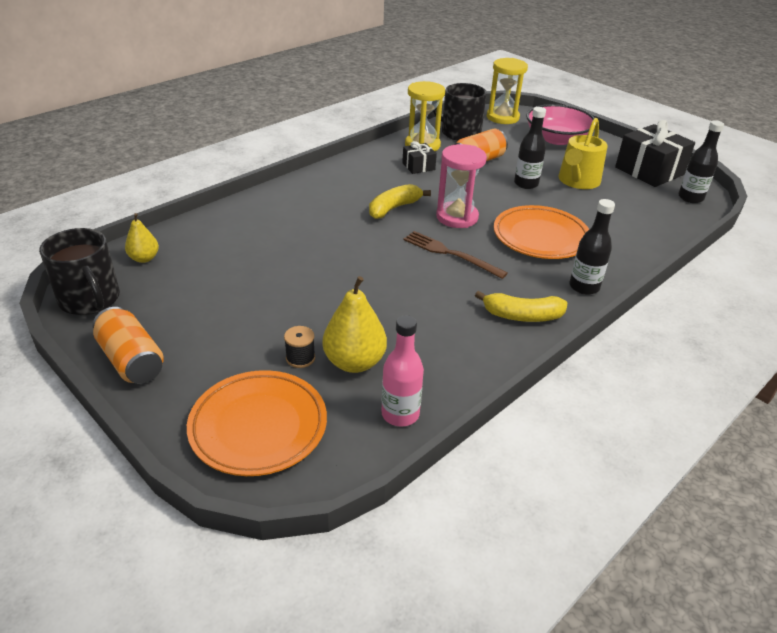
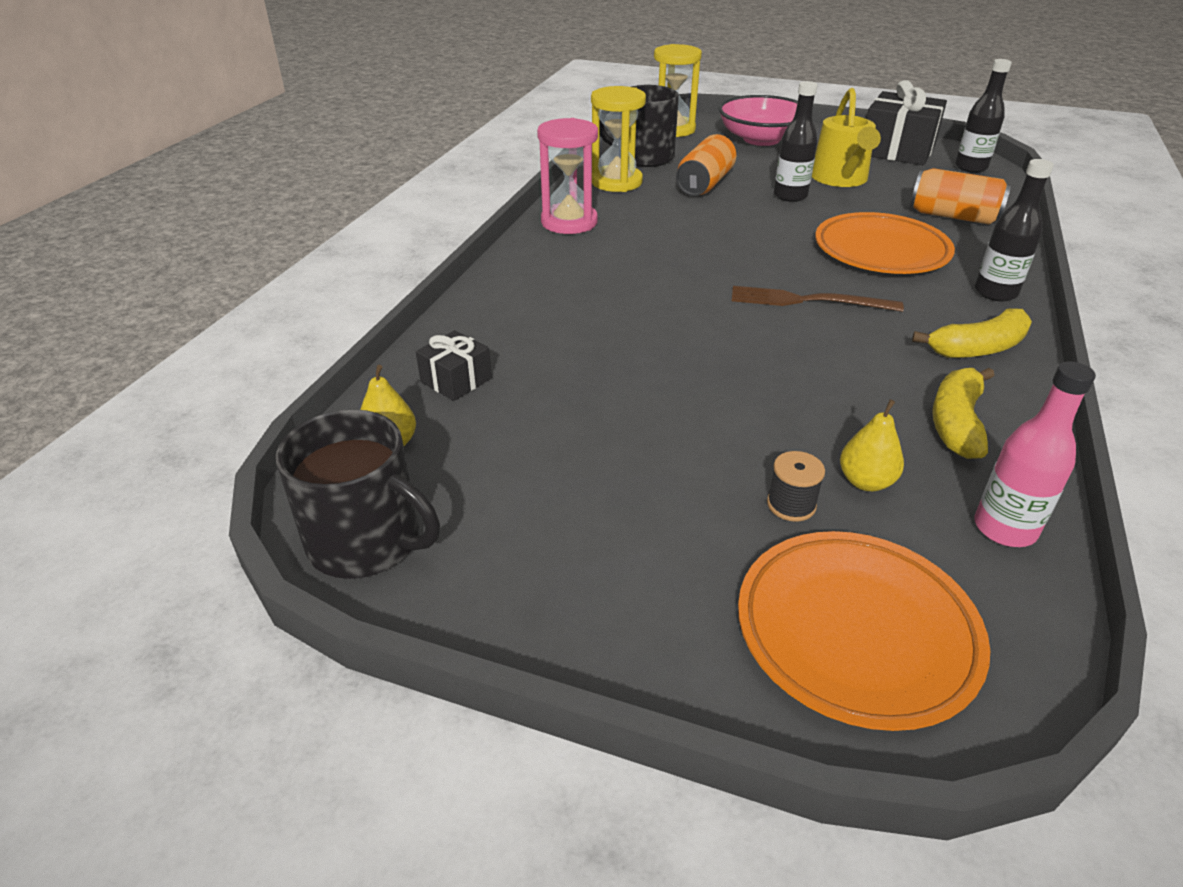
camera: 25 degrees left, 0 degrees up
orange can [93,307,164,384] -> orange can moved to [910,168,1011,225]
yellow pear [323,276,387,373] -> yellow pear [840,399,904,491], size x0.59
yellow banana [369,184,431,219] -> yellow banana moved to [932,368,994,459]
black gift [402,141,437,174] -> black gift moved to [416,330,492,401]
pink hourglass [436,144,487,228] -> pink hourglass moved to [537,118,598,234]

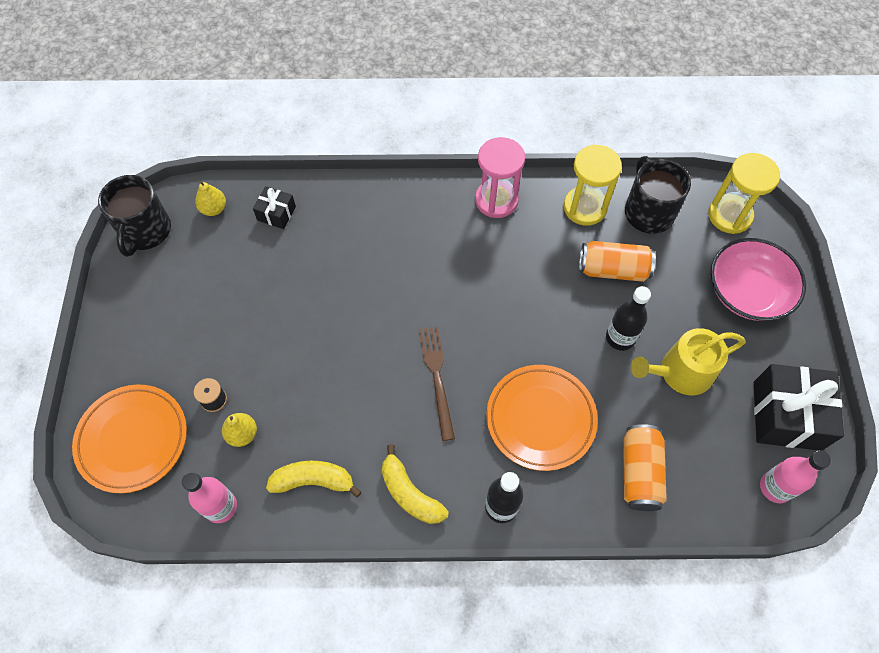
camera: 70 degrees right, 25 degrees up
black bottle [955,59,1012,173] -> pink bottle [760,450,831,503]

